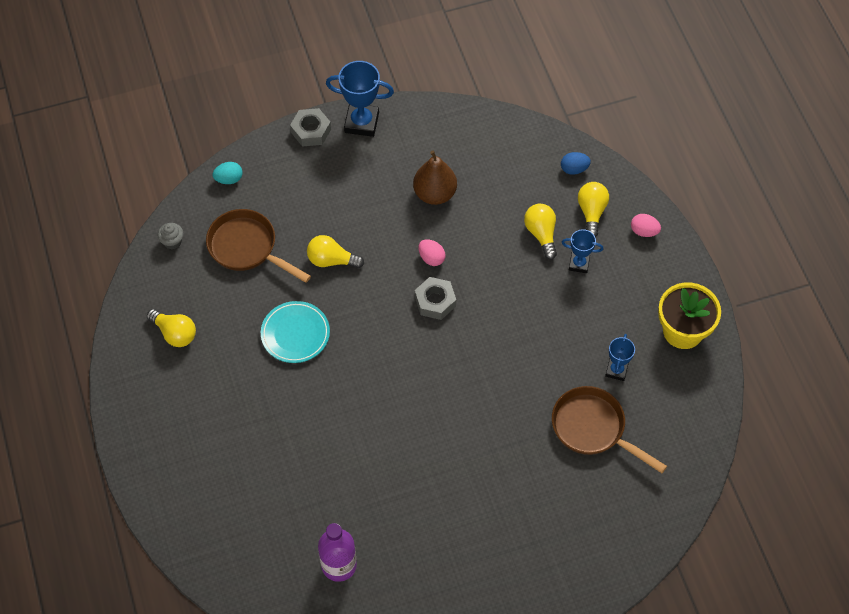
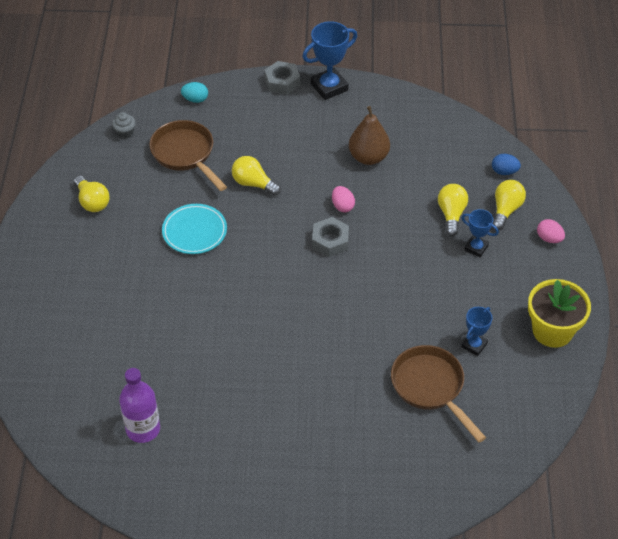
camera: 20 degrees right, 10 degrees down
blue trophy [326,61,394,137] -> blue trophy turned 60 degrees counterclockwise [302,21,357,100]

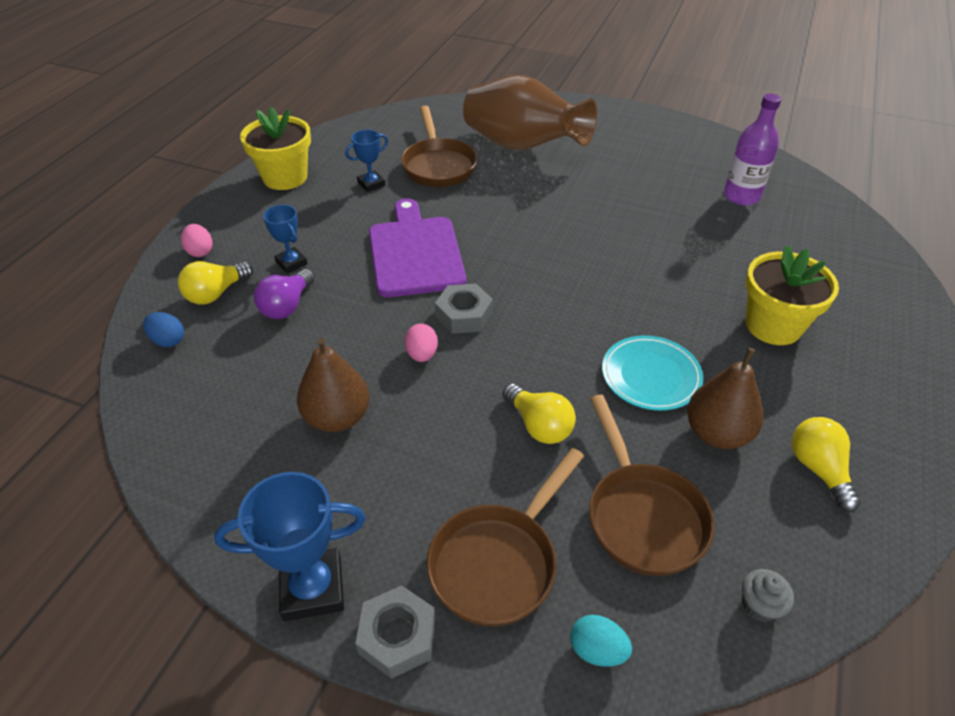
camera: 160 degrees left, 5 degrees down
yellow light bulb [438,184,468,236] -> purple light bulb [254,269,315,319]
none -> purple cutting board [369,198,466,297]
none -> brown pan [427,448,584,627]
none -> brown vase [463,75,597,150]
none -> brown pear [687,348,763,449]
none -> yellow flower pot [746,245,839,345]

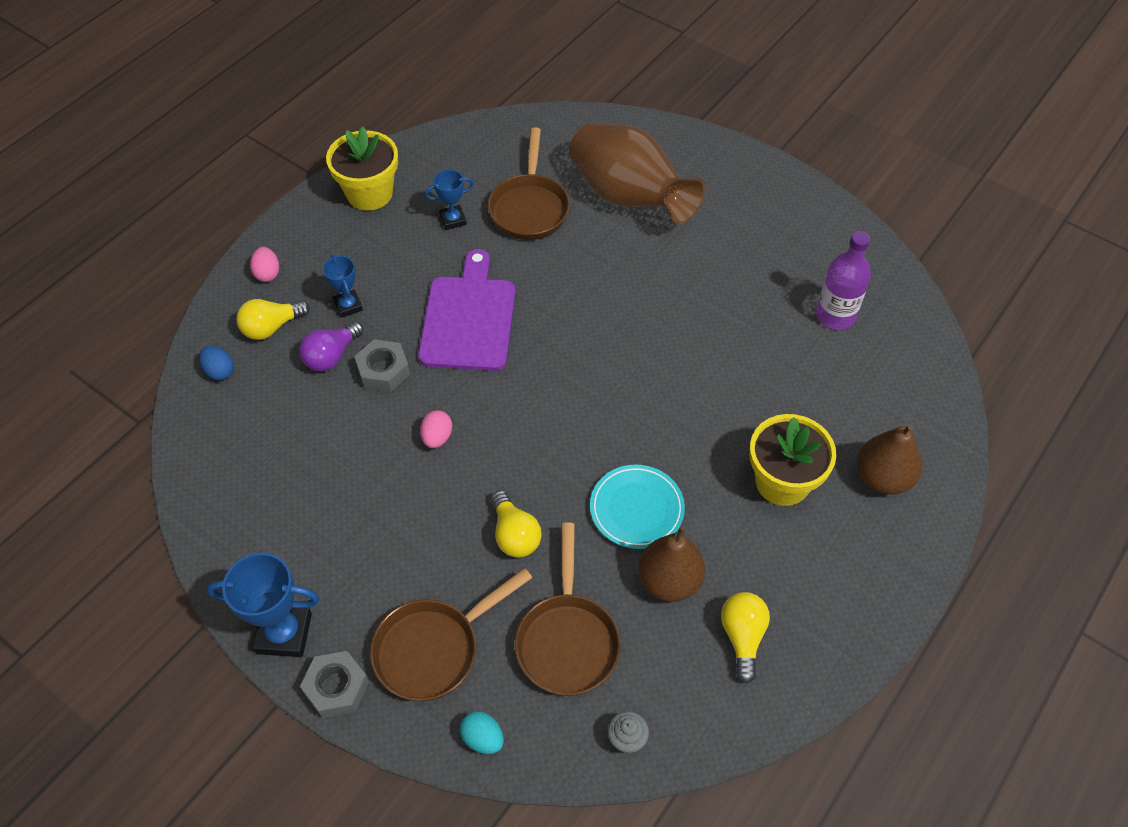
camera: 15 degrees right, 10 degrees up
brown pear [297,338,370,432] -> brown pear moved to [857,425,922,495]
grey nut [435,284,493,334] -> grey nut moved to [354,339,410,392]

